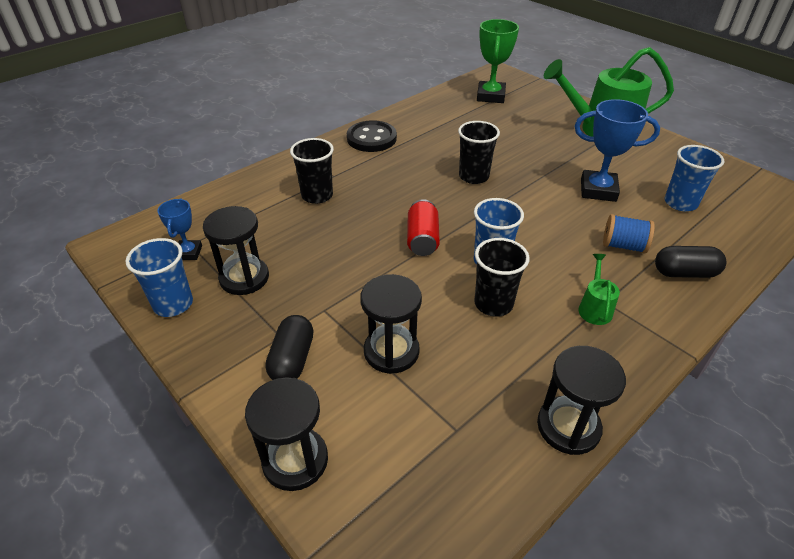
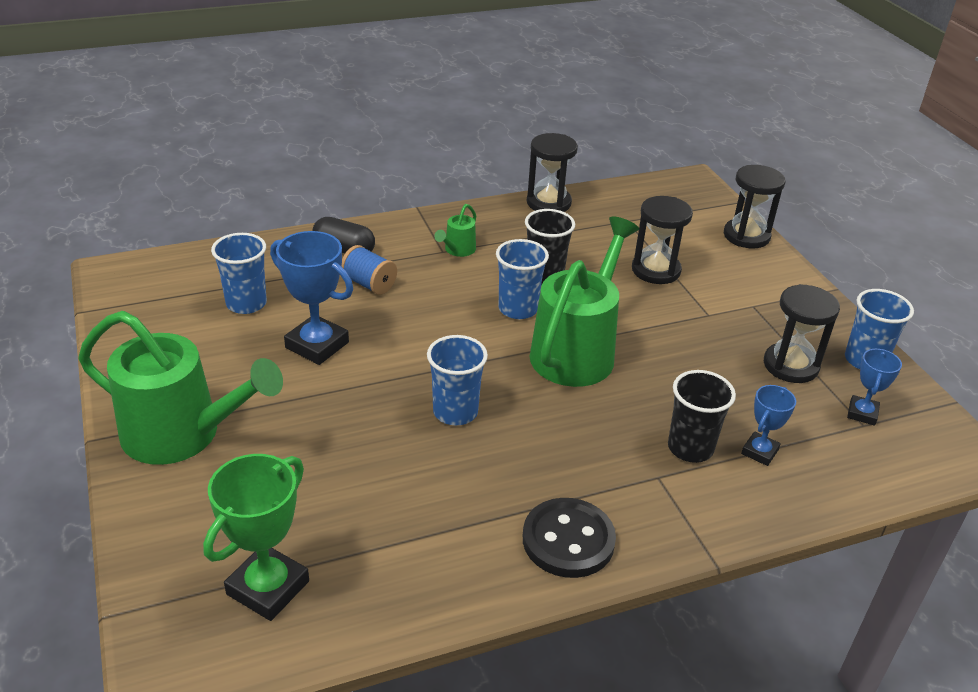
camera: 160 degrees left, 5 degrees down
black capsule [265,315,314,380] -> none
red can [407,199,440,256] -> green watering can [529,217,639,387]
black cup [458,121,500,184] -> blue cup [427,335,488,425]
none -> blue trophy [741,385,796,466]

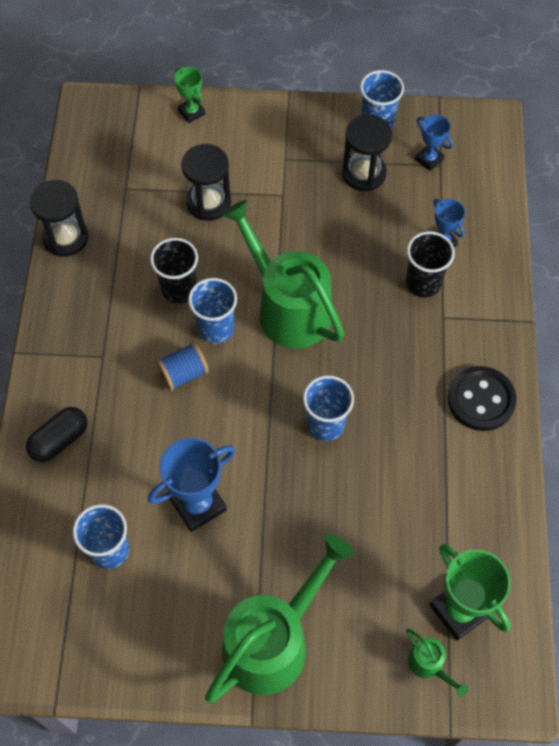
camera: 65 degrees left, 25 degrees up
blue spool [341,245,397,295] -> blue spool moved to [156,342,209,391]
green watering can [434,204,476,257] -> green watering can moved to [406,629,468,697]
black hourglass [724,165,785,248] -> green trophy [174,67,206,123]

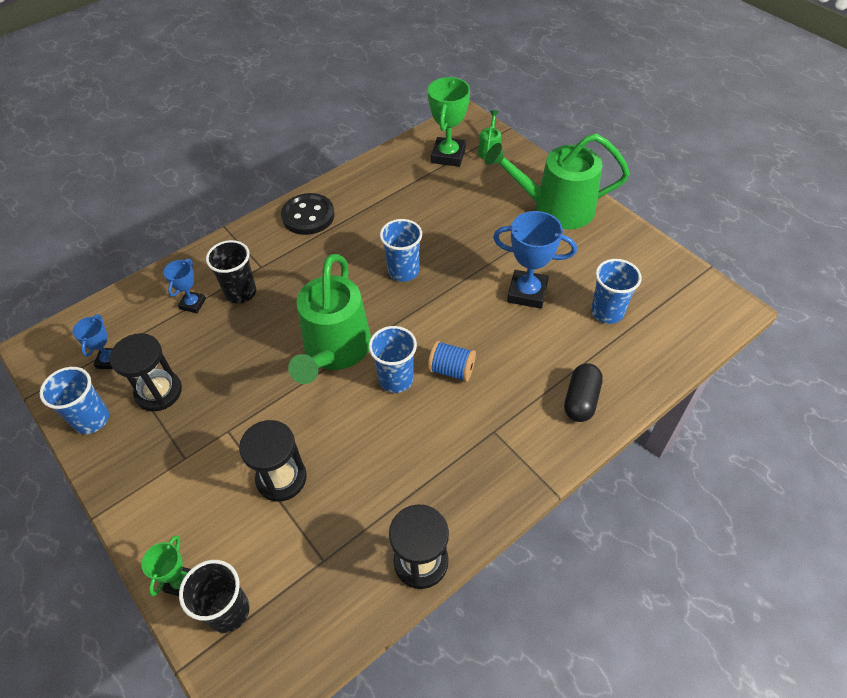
camera: 130 degrees left, 10 degrees down
black capsule [26,407,88,462] -> black capsule turned 75 degrees counterclockwise [564,363,603,422]
black cup [150,238,198,304] -> black cup moved to [179,560,250,633]

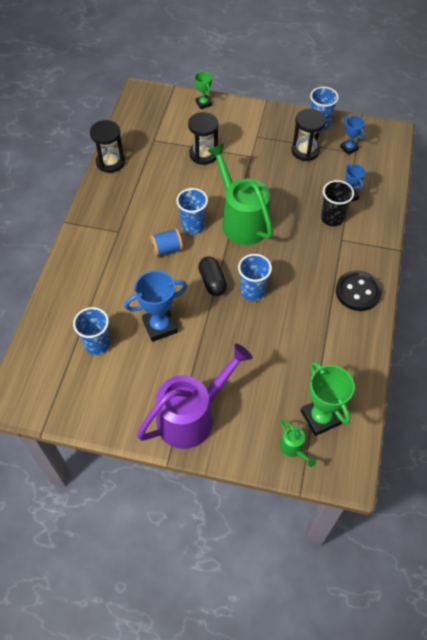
camera: 140 degrees right, 5 degrees up
black cup [179,560,250,633] -> none
green watering can [485,134,630,229] -> purple watering can [137,344,252,449]
black capsule [564,363,603,422] -> black capsule moved to [198,257,227,296]

